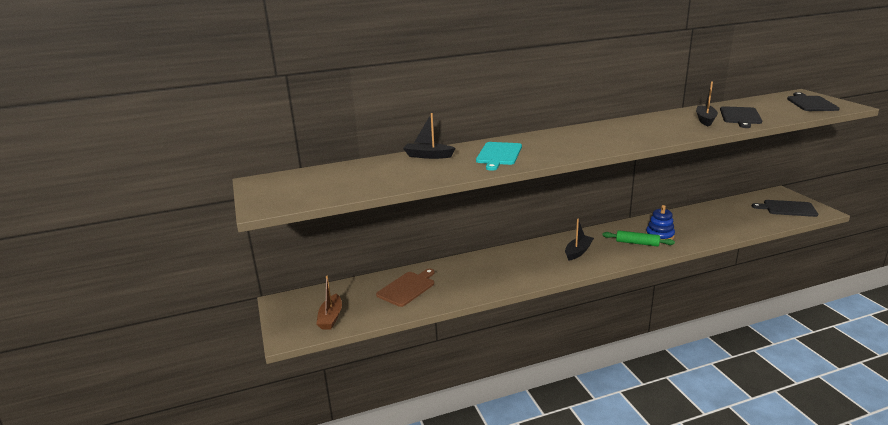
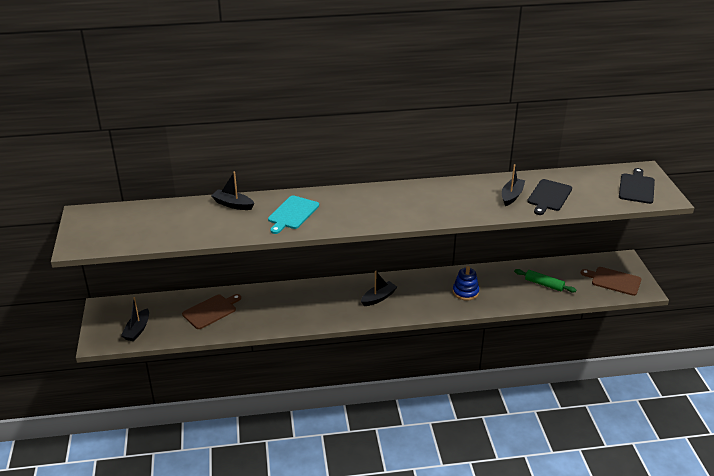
camera: 10 degrees right, 10 degrees up
brown boat [316,276,342,330] -> black boat [121,297,149,341]
green rolling pin [602,230,675,247] -> green rolling pin moved to [514,269,577,293]
black cutting board [752,200,818,217] -> brown cutting board [581,267,641,296]

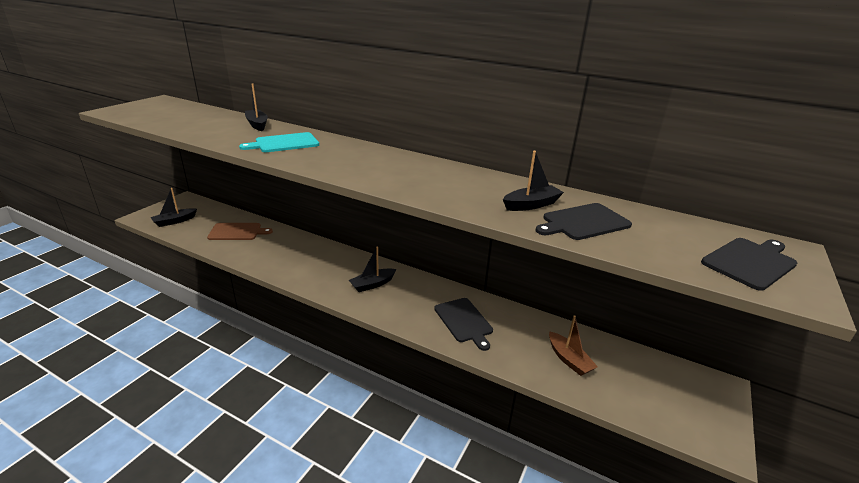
camera: 35 degrees right, 5 degrees down
black boat [361,271,397,306] -> black boat turned 150 degrees clockwise [349,247,396,292]
blue stacking toy [453,266,479,300] -> black cutting board [434,298,493,351]
green rolling pin [514,269,577,293] -> brown boat [549,315,598,376]
brown cutting board [581,267,641,296] -> none

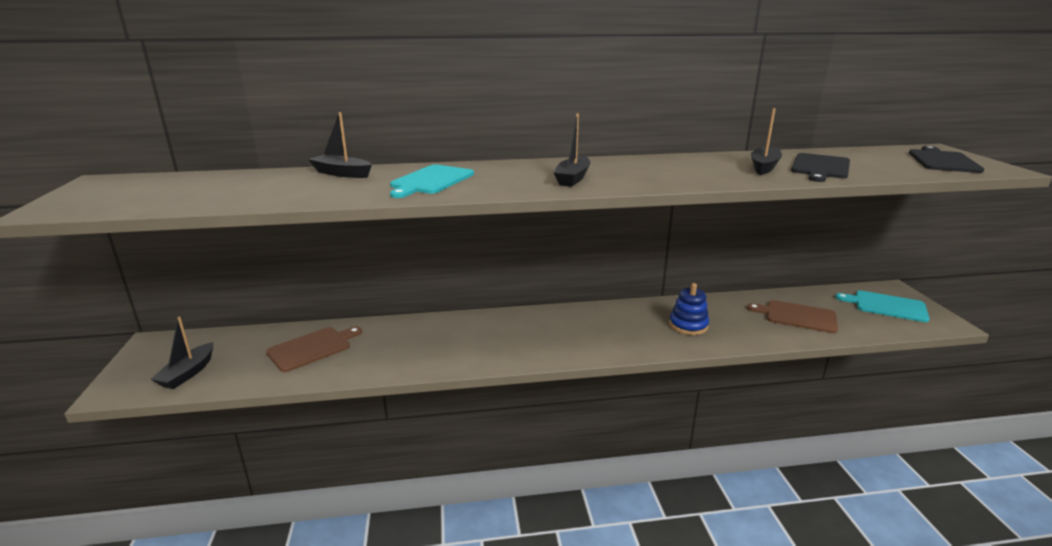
camera: 35 degrees left, 5 degrees down
black boat [349,247,396,292] -> black boat moved to [554,113,590,187]
black cutting board [434,298,493,351] -> blue stacking toy [669,283,709,335]
brown boat [549,315,598,376] -> brown cutting board [747,300,838,333]
none -> turquoise cutting board [835,290,930,322]

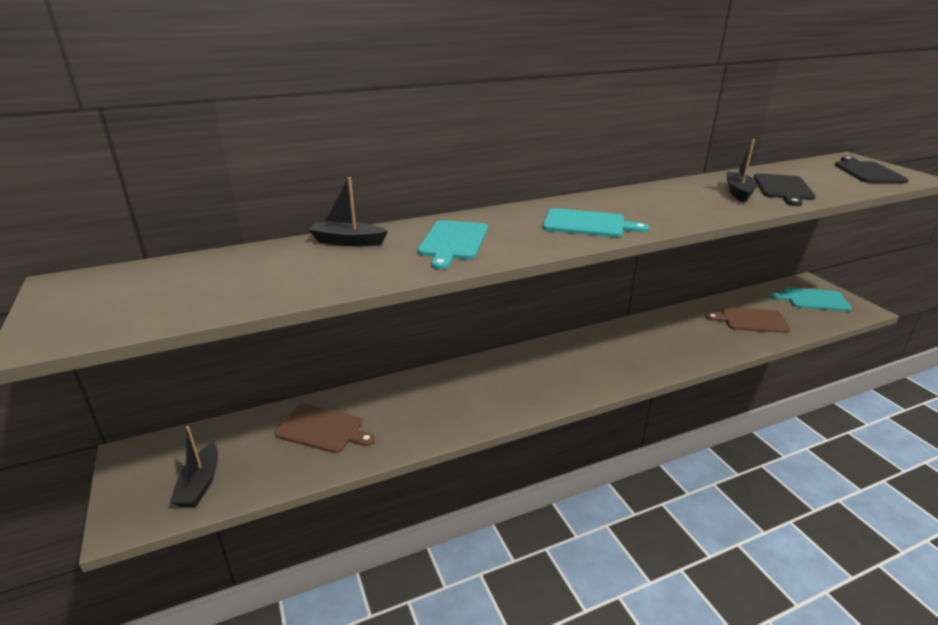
camera: 15 degrees left, 5 degrees up
brown cutting board [266,327,362,372] -> brown cutting board turned 75 degrees clockwise [274,404,375,453]
black boat [554,113,590,187] -> turquoise cutting board [543,208,649,237]
blue stacking toy [669,283,709,335] -> none

